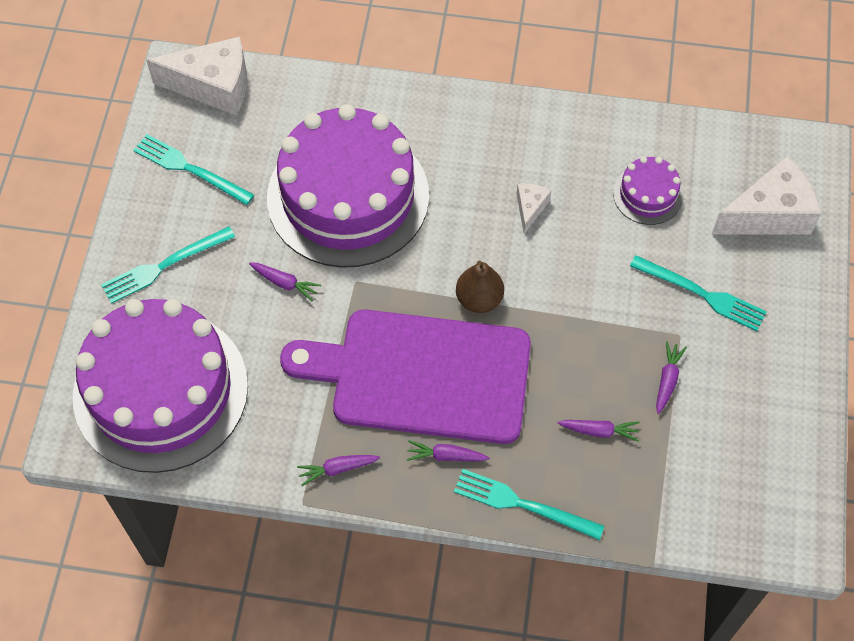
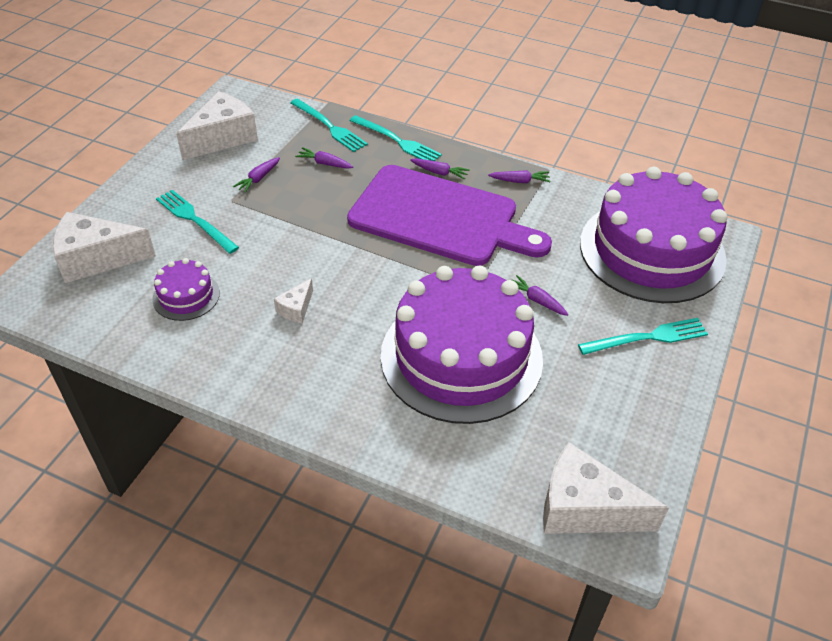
camera: 165 degrees left, 15 degrees down
turquoise fork [133,134,254,205] -> turquoise fork moved to [290,98,368,152]
brown pear [456,261,504,313] -> none
none -> white cheese [176,91,258,160]

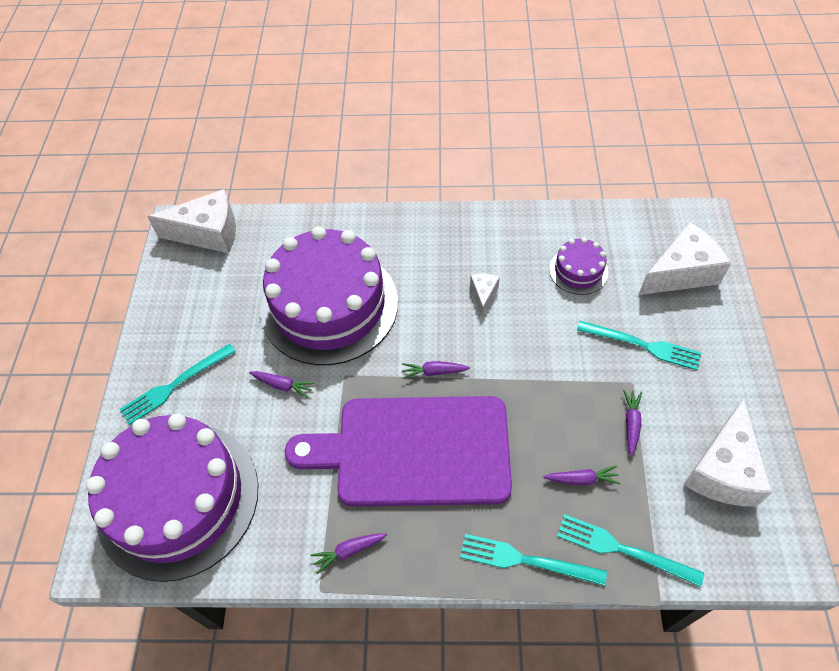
camera: 160 degrees right, 10 degrees up
purple carrot [410,158,470,180] -> purple carrot moved to [402,361,470,379]

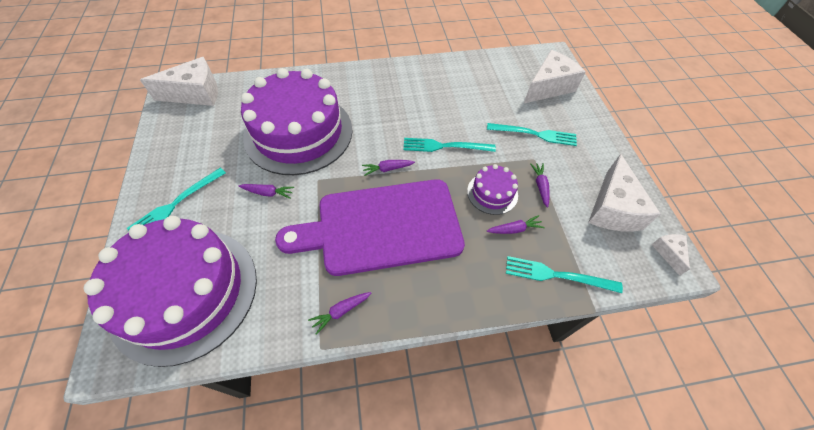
camera: 15 degrees left, 0 degrees up
turquoise fork [460,534,607,586] -> turquoise fork moved to [403,138,496,152]
white cheese [470,273,500,316] -> white cheese moved to [651,234,690,276]
purple cake [549,238,608,295] -> purple cake moved to [467,164,518,215]

